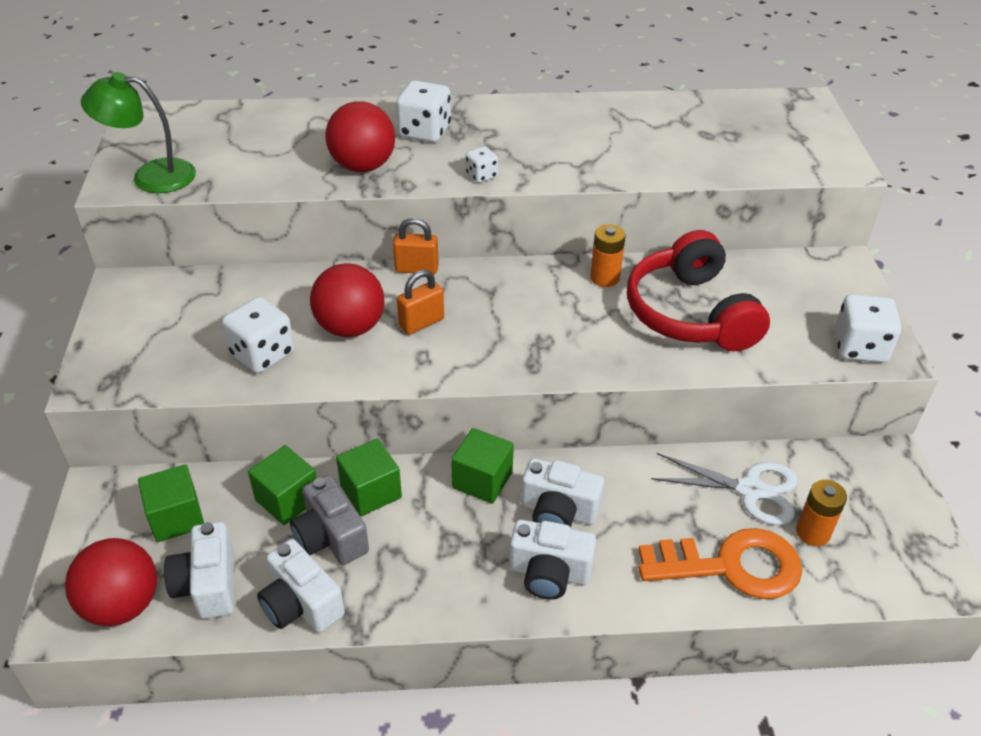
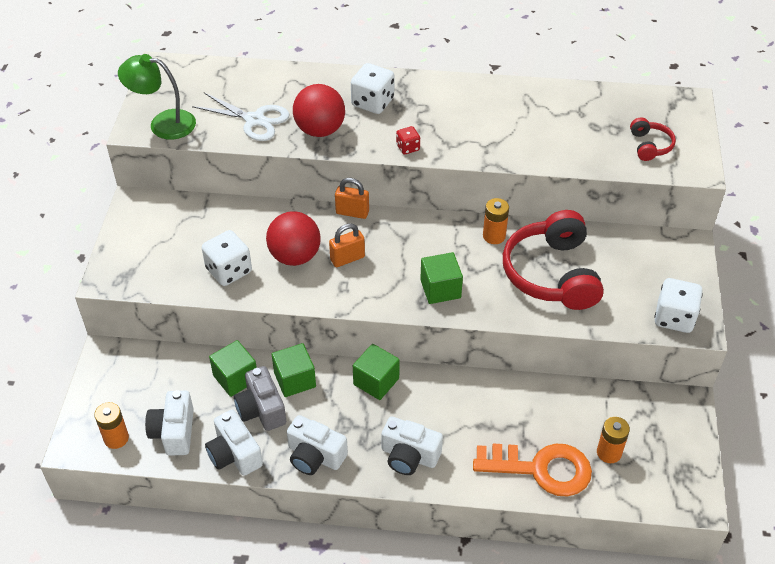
camera: 10 degrees right, 5 degrees up
red ball [65,538,157,626] -> orange battery [94,402,129,449]
green cube [138,464,204,542] -> green cube moved to [420,252,463,304]
white dice [465,146,498,183] -> red dice [396,126,420,155]
white camera [521,458,604,528] -> white camera moved to [287,415,348,475]
white scissors [651,453,798,525] -> white scissors moved to [192,93,289,141]
none -> red headphones [630,118,676,161]

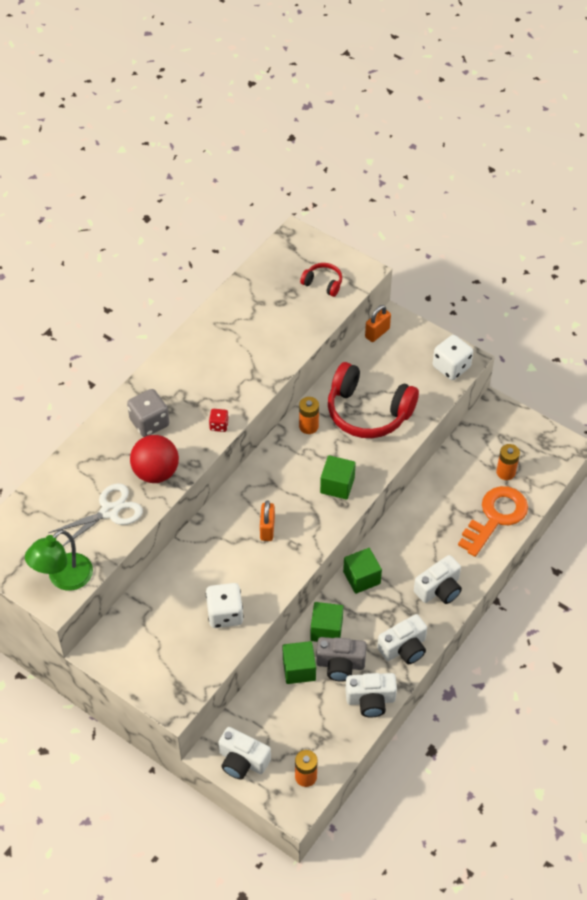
camera: 60 degrees left, 5 degrees up
white camera [145,390,194,456] -> white camera moved to [218,727,271,780]
red ball [266,211,321,266] -> none
orange padlock [335,178,369,219] -> orange padlock moved to [365,305,391,342]
white dice [351,63,394,114] -> grey dice [127,389,169,437]

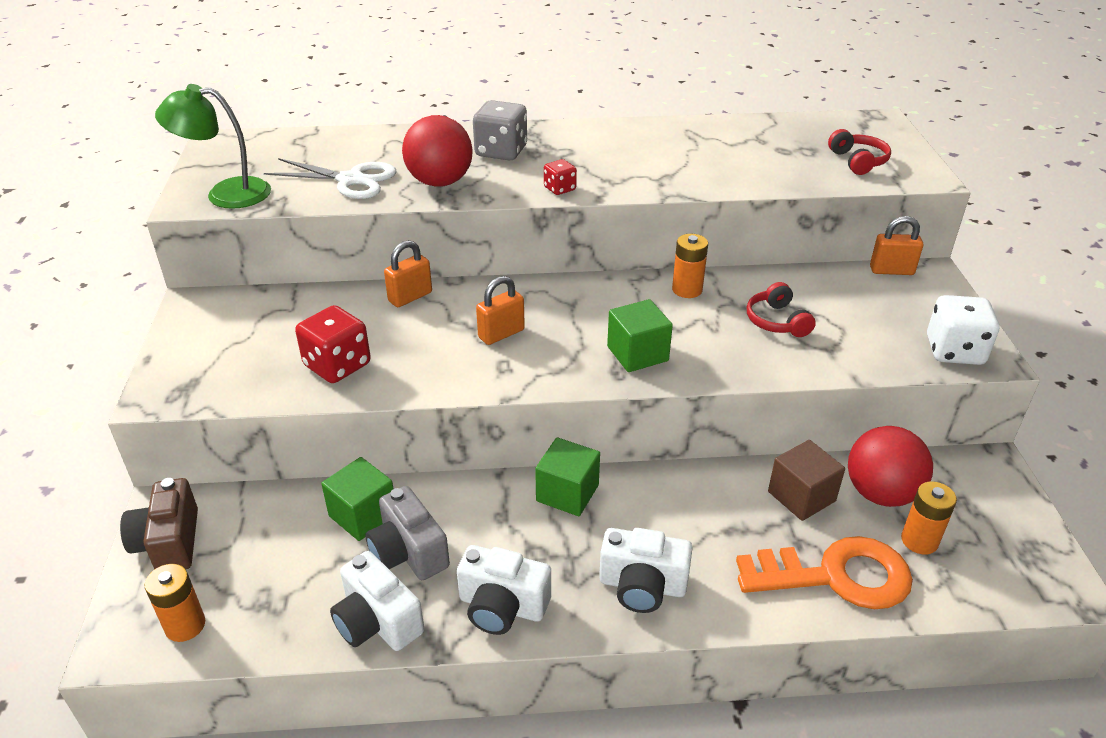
camera: 50 degrees right, 15 degrees down
white dice [206,583,244,628] -> red dice [295,305,371,383]
white camera [218,727,271,780] -> brown camera [120,478,198,570]
green cube [310,602,344,642] -> none
red headphones [328,362,419,438] -> red headphones [747,282,816,337], size x0.47
none -> orange padlock [384,240,432,307]
none -> brown cube [768,440,845,521]
none -> red ball [848,426,933,507]

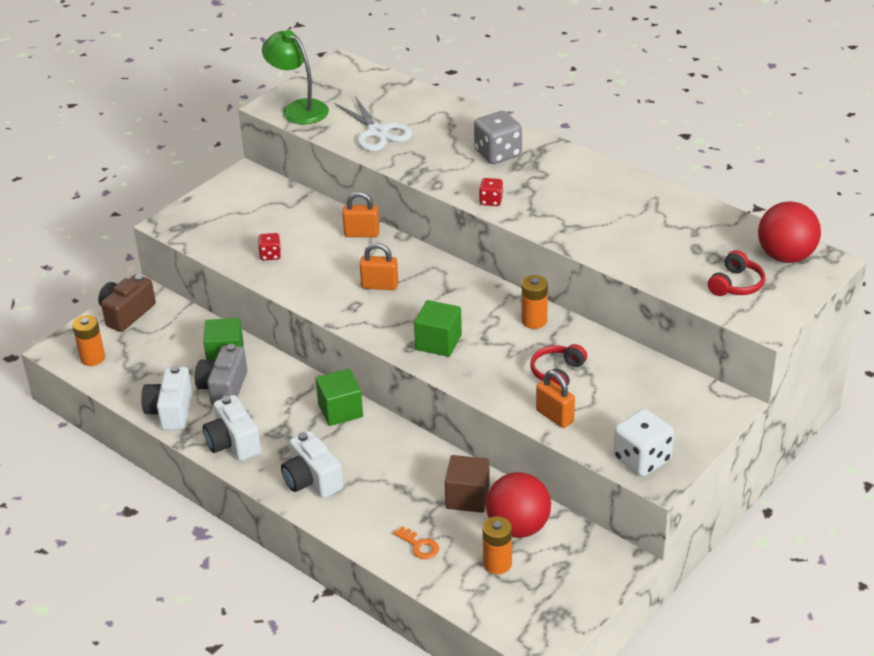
camera: 45 degrees right, 0 degrees up
red dice [295,305,371,383] -> red dice [258,233,281,260], size x0.54
red ball [402,115,473,187] -> red ball moved to [758,201,821,263]
orange key [736,536,913,609] -> orange key [393,526,439,559], size x0.40
orange padlock [870,216,923,275] -> orange padlock moved to [536,370,575,428]

